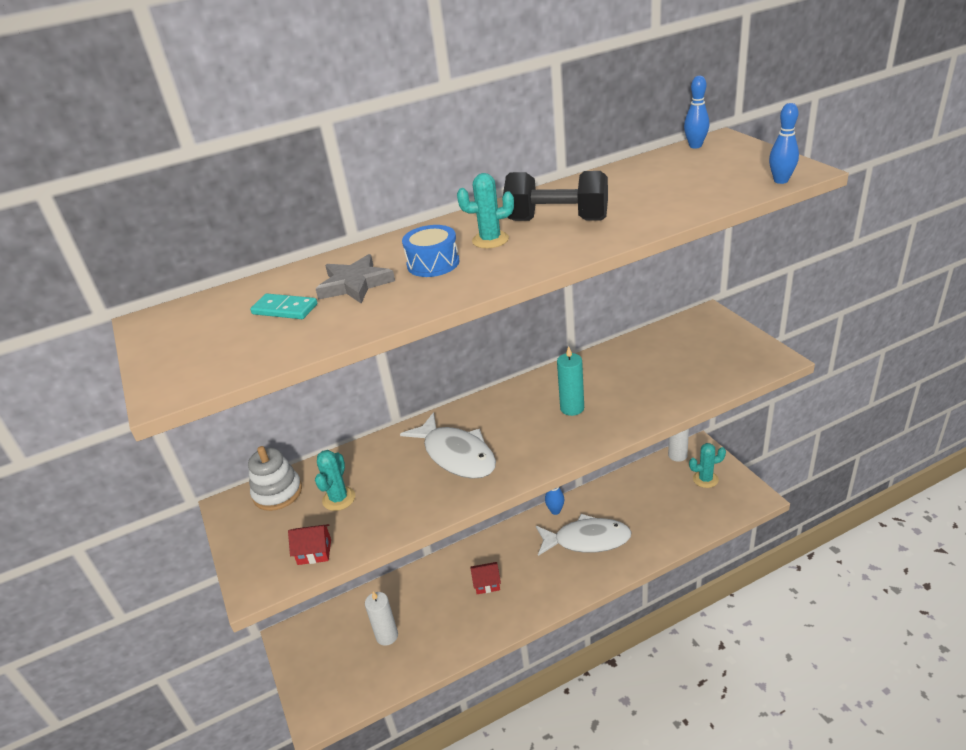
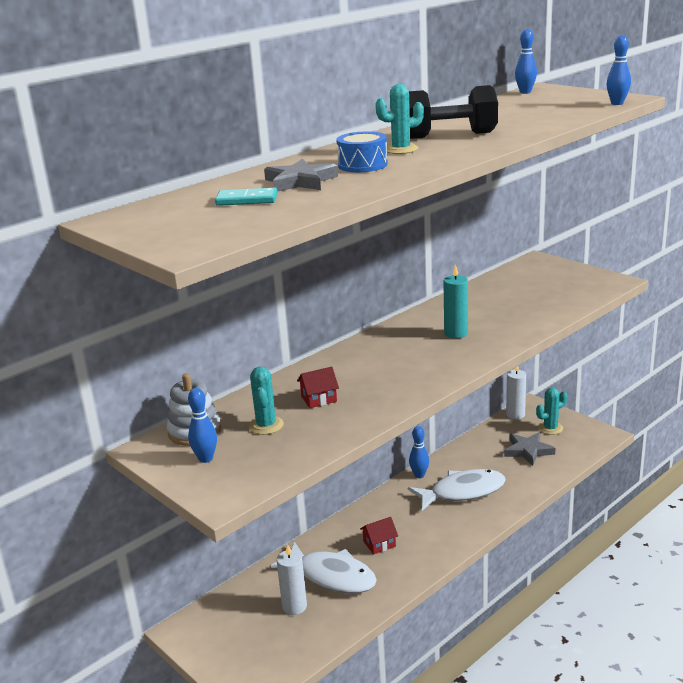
camera: 20 degrees left, 10 degrees down
red house [288,524,331,565] -> red house moved to [297,367,339,408]
white fish [400,412,496,479] -> white fish moved to [271,542,377,593]
none -> blue bowling pin [188,388,217,463]
none -> grey star [504,432,555,466]

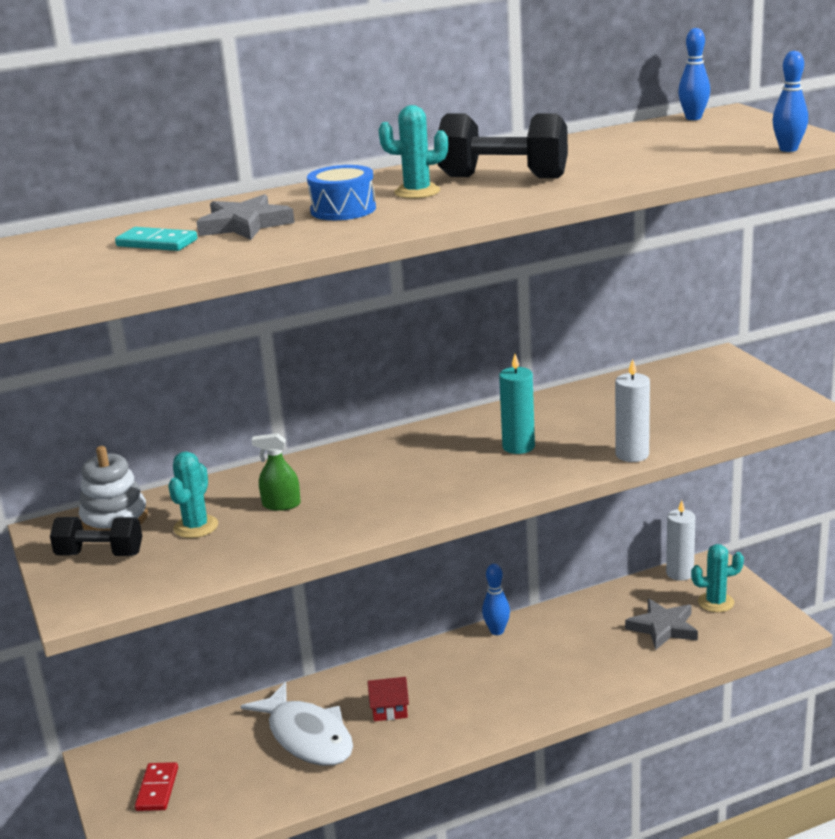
camera: 20 degrees right, 0 degrees up
blue bowling pin [188,388,217,463] -> black dumbbell [50,517,142,556]
white candle [277,545,307,615] -> white candle moved to [615,359,650,462]
red house [297,367,339,408] -> green spray bottle [252,433,301,511]
white fish [408,469,506,511] -> none
none -> red domino [135,762,178,811]

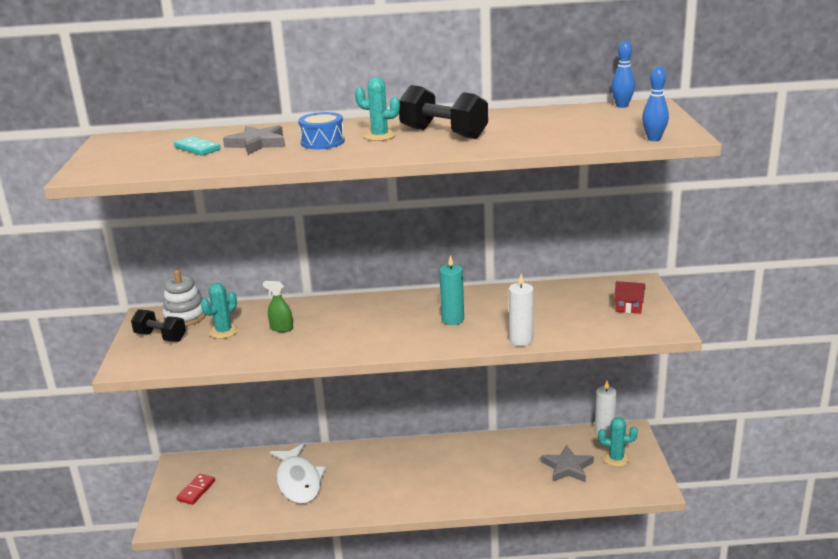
camera: 20 degrees right, 0 degrees up
red house [367,677,409,721] -> red house moved to [614,281,645,314]
blue bowling pin [482,564,510,635] -> none

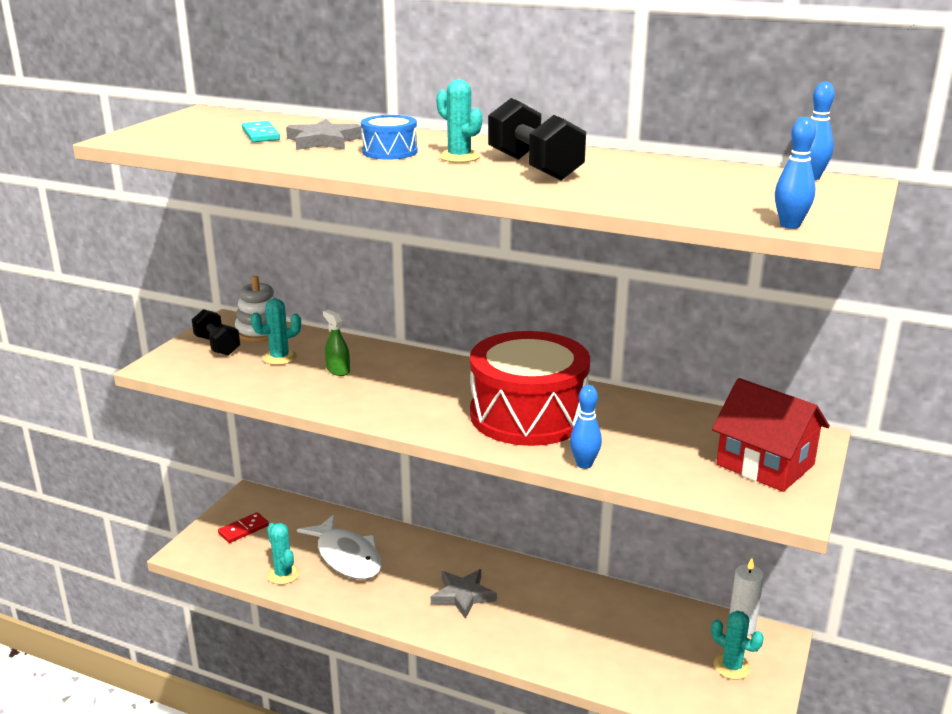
camera: 25 degrees right, 0 degrees up
white fish [270,443,326,504] -> white fish turned 45 degrees counterclockwise [297,514,382,580]
turquoise candle [439,255,464,325] -> red drum [470,331,590,446]
white candle [509,274,533,346] -> blue bowling pin [570,385,602,469]
grey star [541,445,594,482] -> grey star moved to [431,569,497,619]
red house [614,281,645,314] -> red house [712,378,830,492], size x2.07
none -> turquoise cactus [267,523,300,584]

